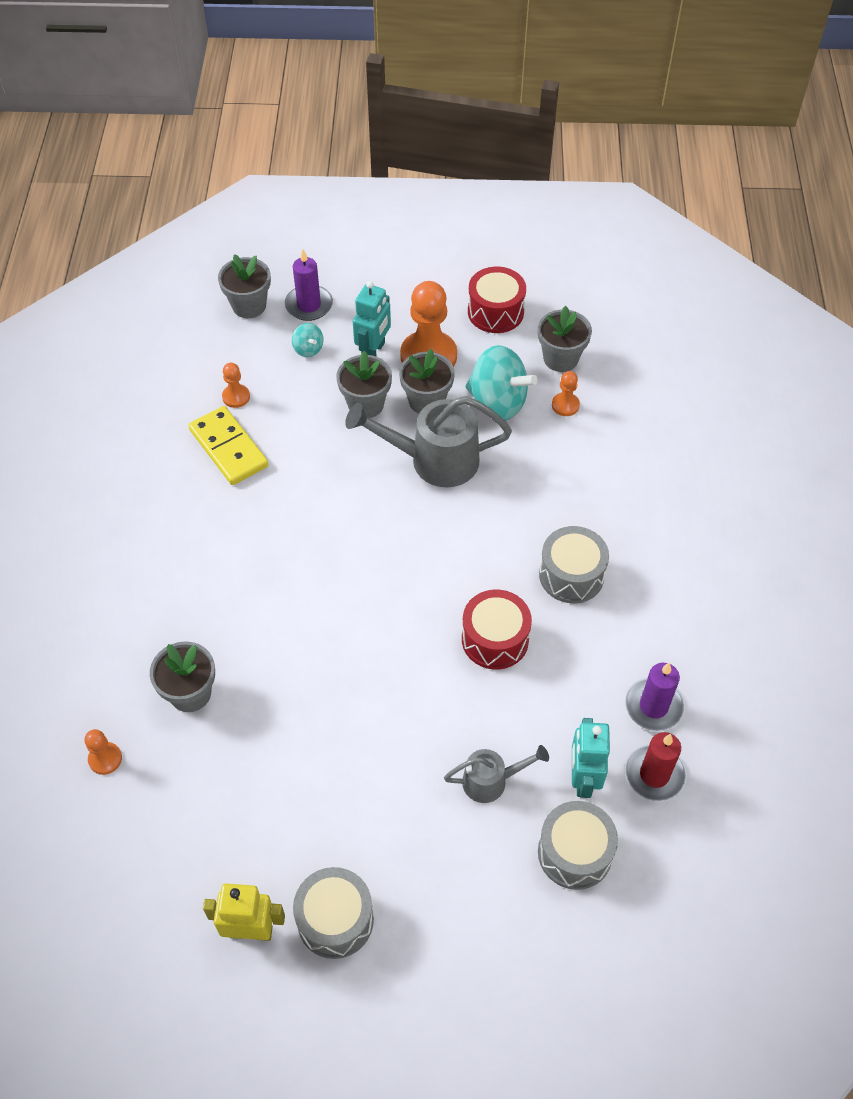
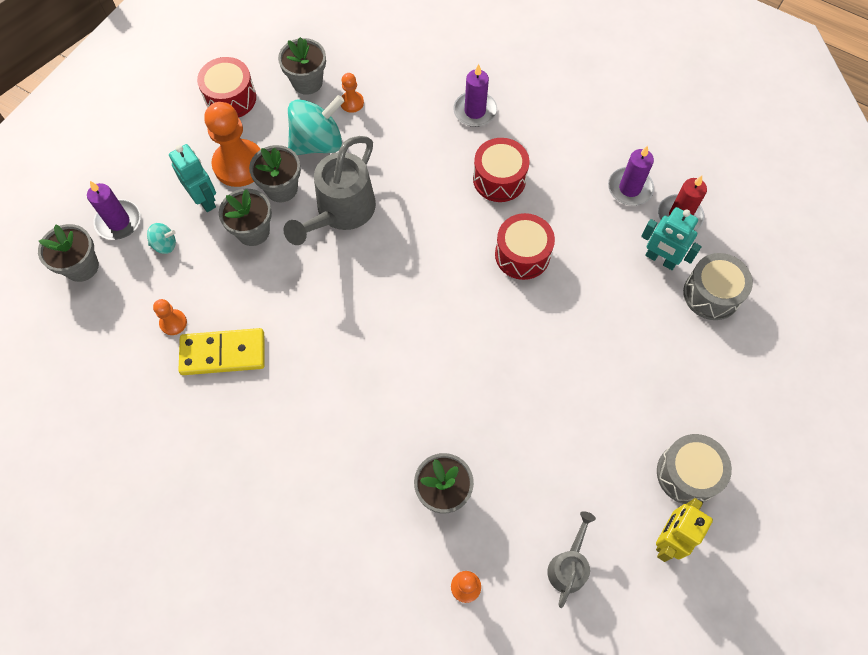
camera: 60 degrees left, 10 degrees up
grey watering can [444,745,549,803] -> grey watering can moved to [547,511,596,608]
grey drum [539,526,609,603] -> red drum [473,138,530,202]
none -> purple candle [453,64,497,127]

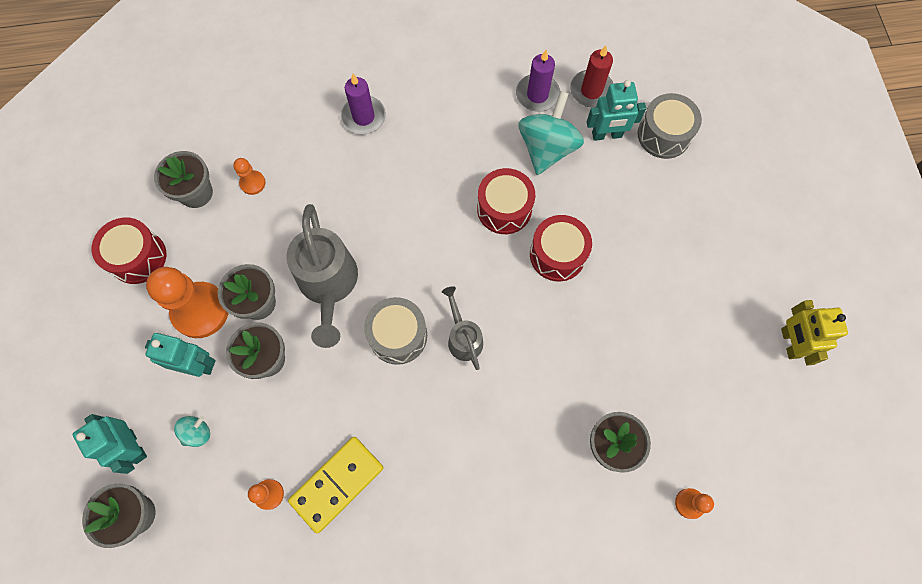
camera: 40 degrees left, 5 degrees up
purple candle [87,181,140,240] -> turquoise robot [72,414,147,474]
turquoise spinning top [288,95,344,155] -> turquoise spinning top moved to [519,91,584,175]
red drum [473,138,530,202] -> red drum moved to [530,215,592,281]
grey watering can [547,511,596,608] -> grey watering can moved to [442,286,483,370]
grey drum [657,434,732,504] -> grey drum moved to [364,297,427,365]

